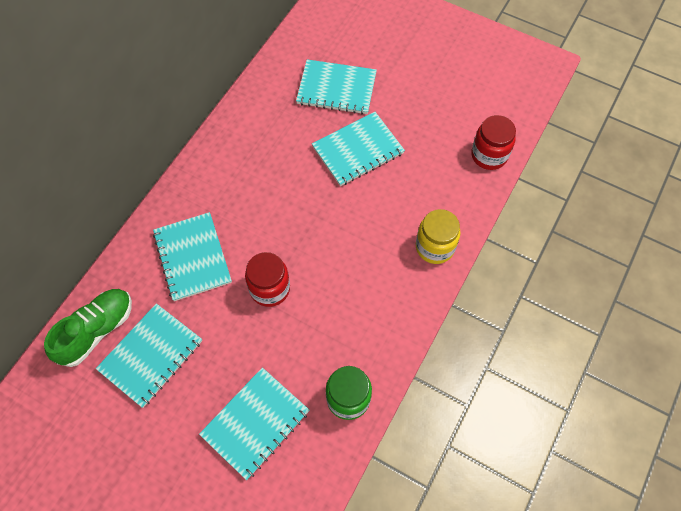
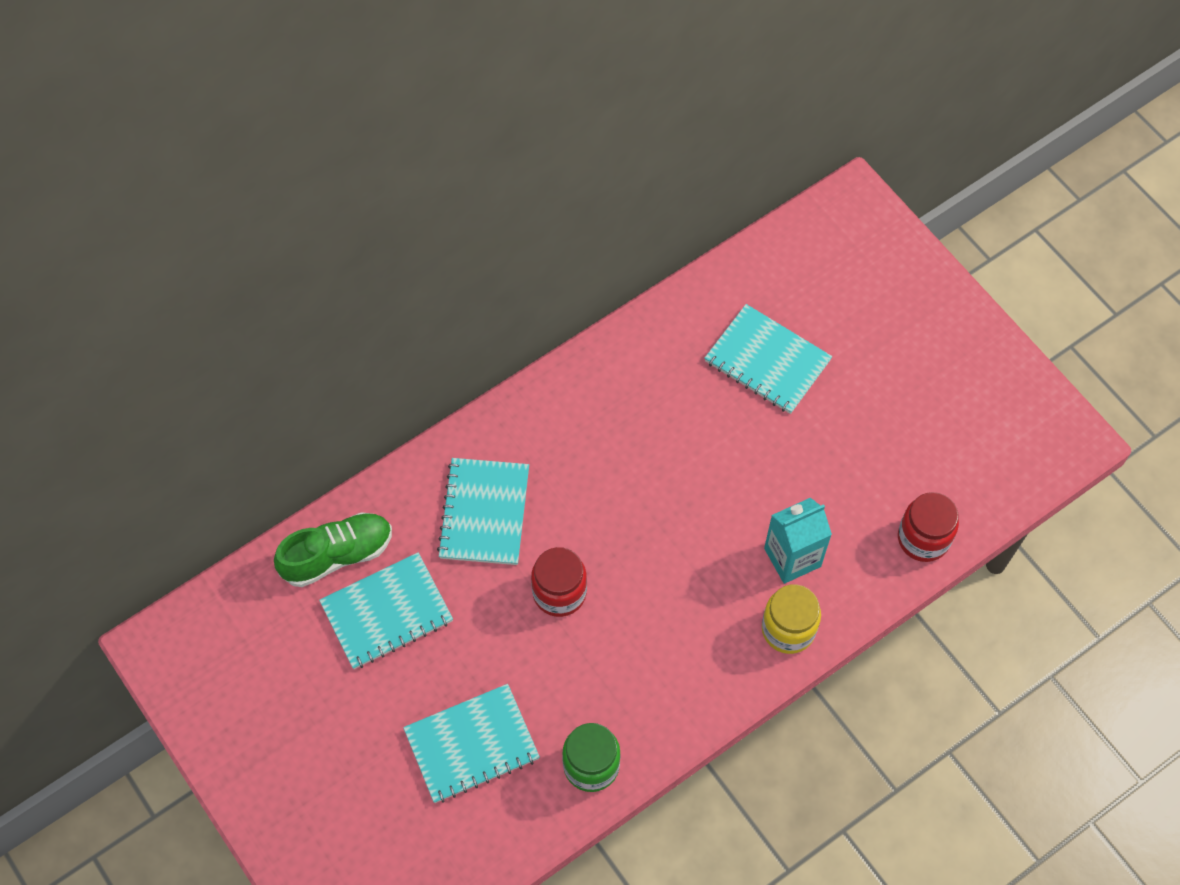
camera: 25 degrees right, 0 degrees up
turquoise notebook [312,112,405,186] -> none
none -> turquoise carton [764,498,832,584]

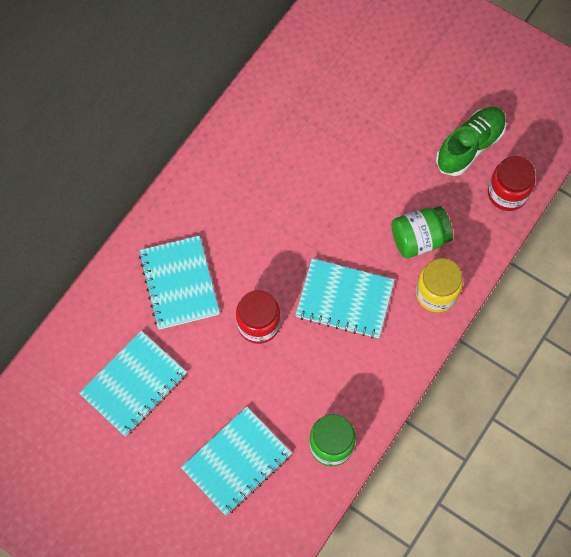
camera: 20 degrees left, 5 degrees up
green shoe [274,512,392,587] -> green shoe moved to [436,107,506,176]
turquoise notebook [704,304,832,414] -> turquoise notebook moved to [296,258,394,338]
turquoise carton [764,498,832,584] -> green jar [391,206,453,258]

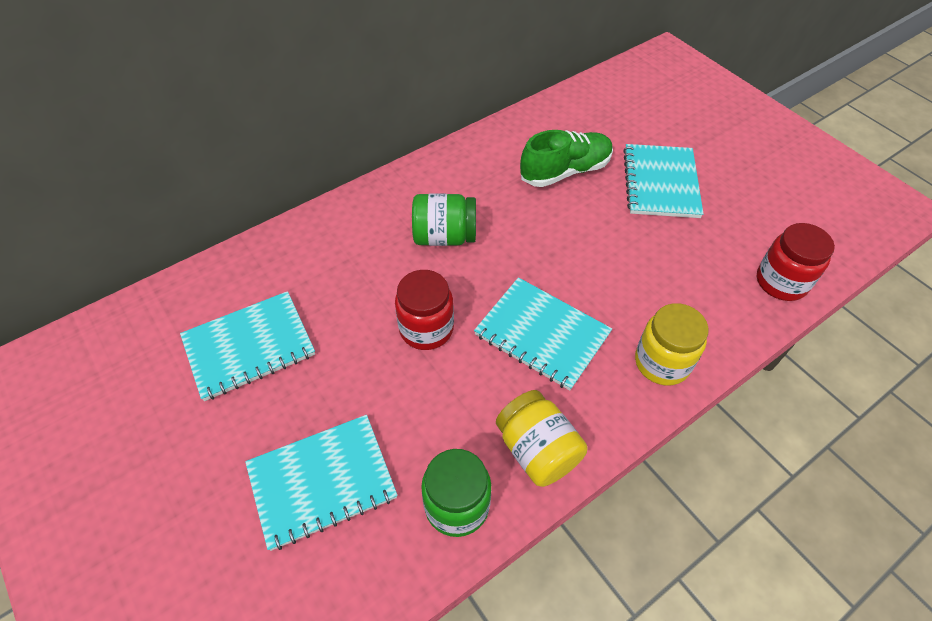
camera: 20 degrees right, 15 degrees down
turquoise notebook [139,235,220,330] -> turquoise notebook moved to [623,144,704,218]
green jar [391,206,453,258] -> green jar moved to [412,194,476,246]
green shoe [436,107,506,176] -> green shoe moved to [520,130,613,187]
none -> yellow jar [496,390,587,487]

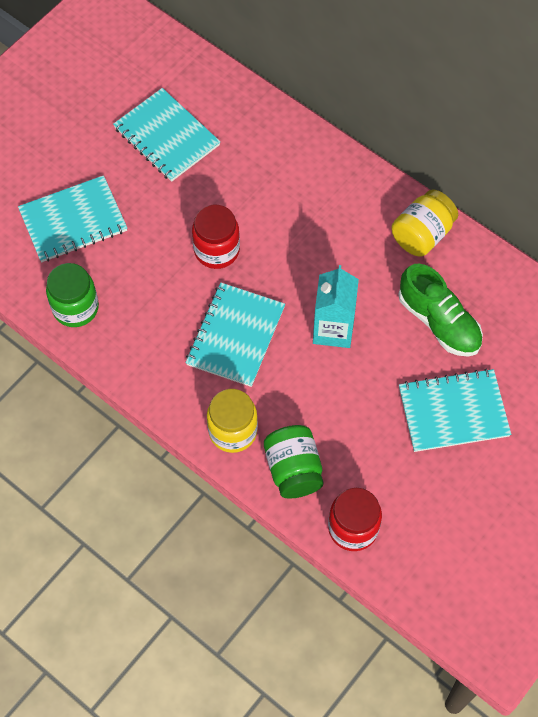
camera: 75 degrees right, 10 degrees up
turquoise notebook [245,415,398,551] -> turquoise notebook turned 75 degrees counterclockwise [18,175,127,262]
green jar [412,194,476,246] -> green jar moved to [264,425,323,499]
yellow jar [496,390,587,487] -> yellow jar moved to [391,189,458,256]
none -> turquoise carton [313,265,359,348]

